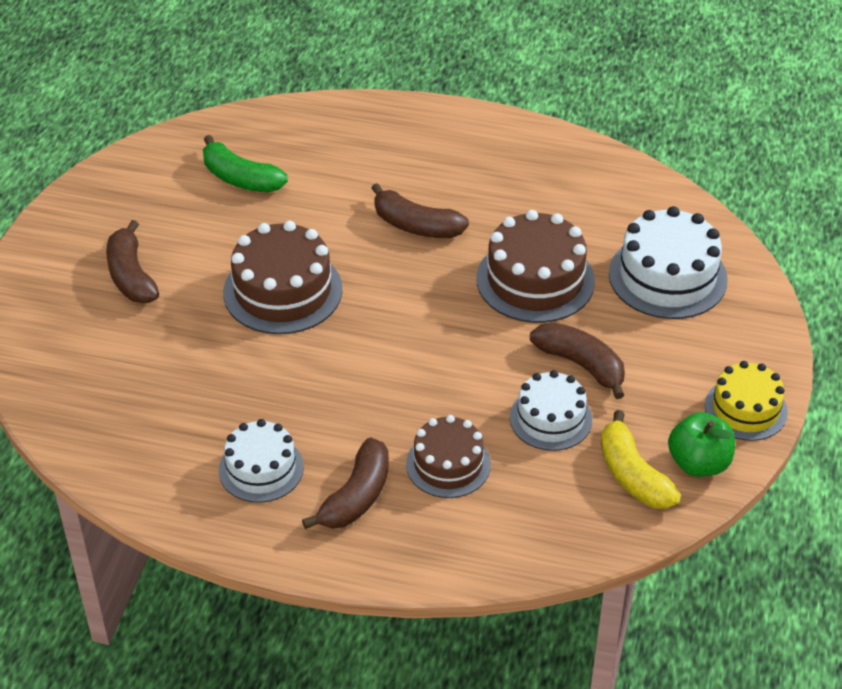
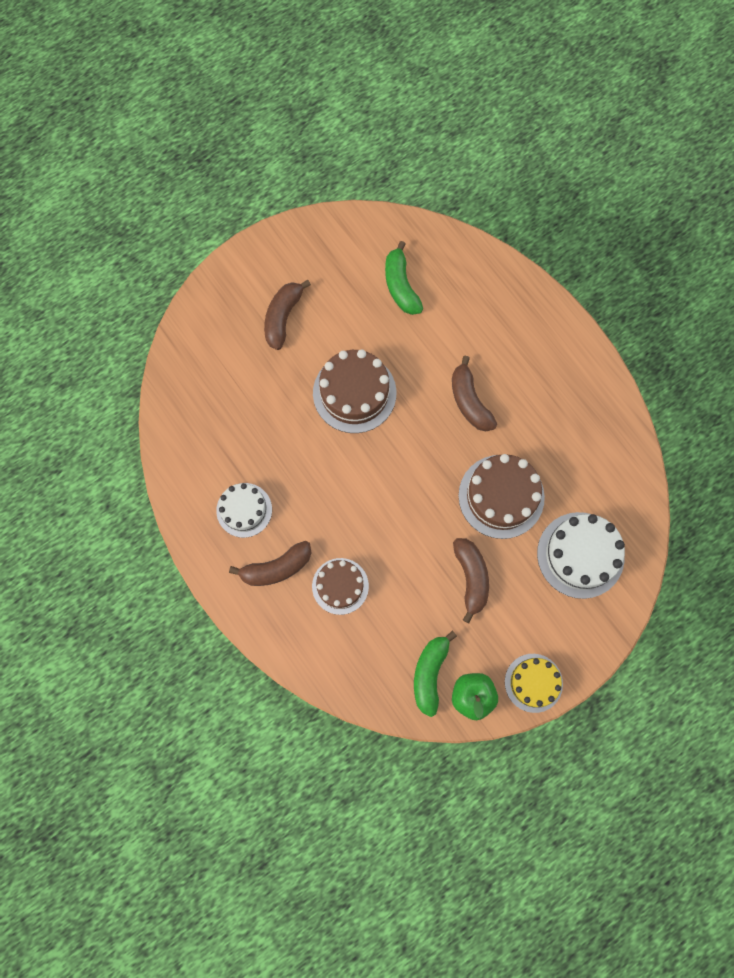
camera: 40 degrees right, 30 degrees up
white cake [510,370,592,451] -> none
yellow banana [601,410,681,509] -> green banana [414,631,457,717]

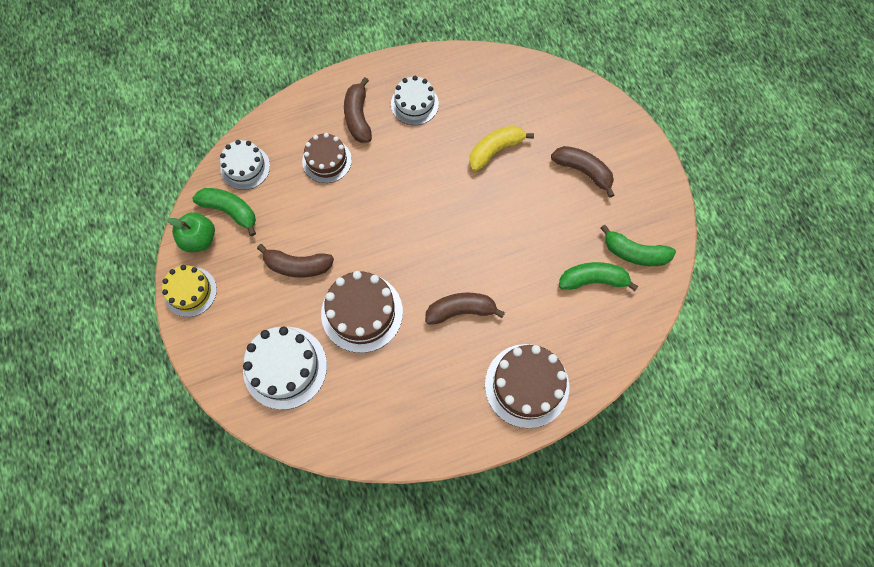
camera: 105 degrees right, 5 degrees down
brown cake [313,349,396,433] -> brown cake moved to [485,344,569,428]
none -> white cake [220,140,270,190]
none -> yellow banana [469,126,534,171]
none -> green banana [600,225,676,266]

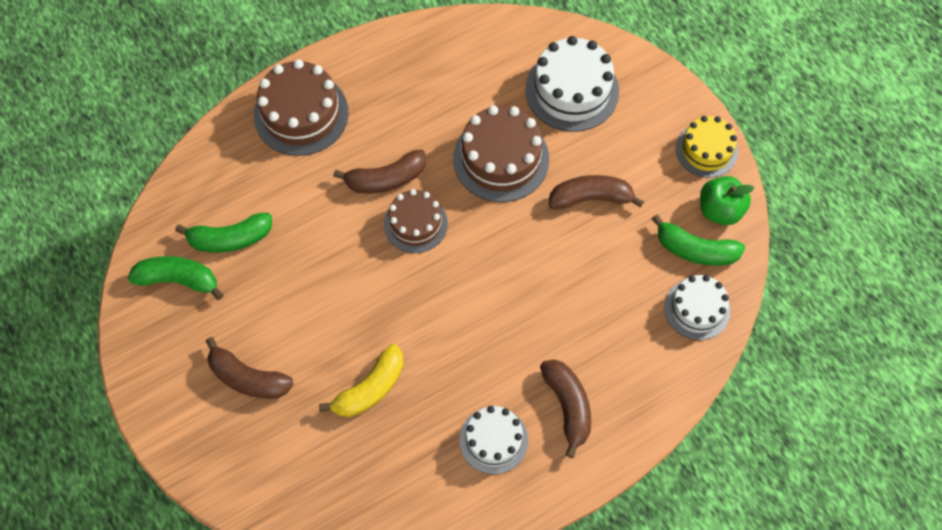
camera: 170 degrees right, 5 degrees down
brown cake [302,133,352,183] -> brown cake moved to [384,189,448,253]

